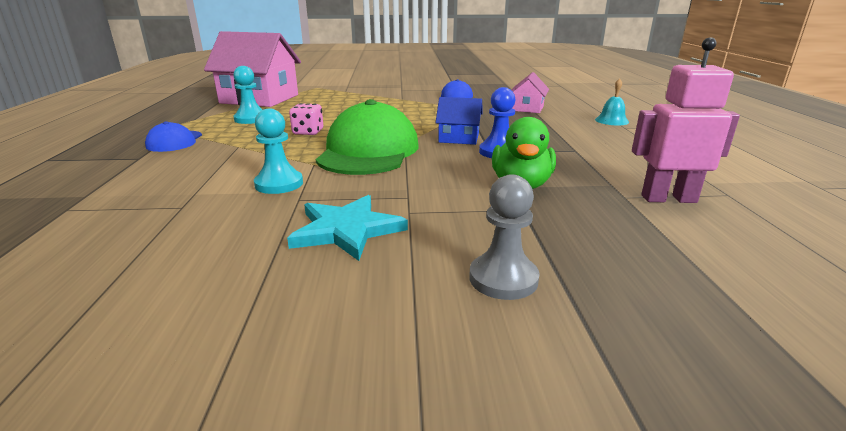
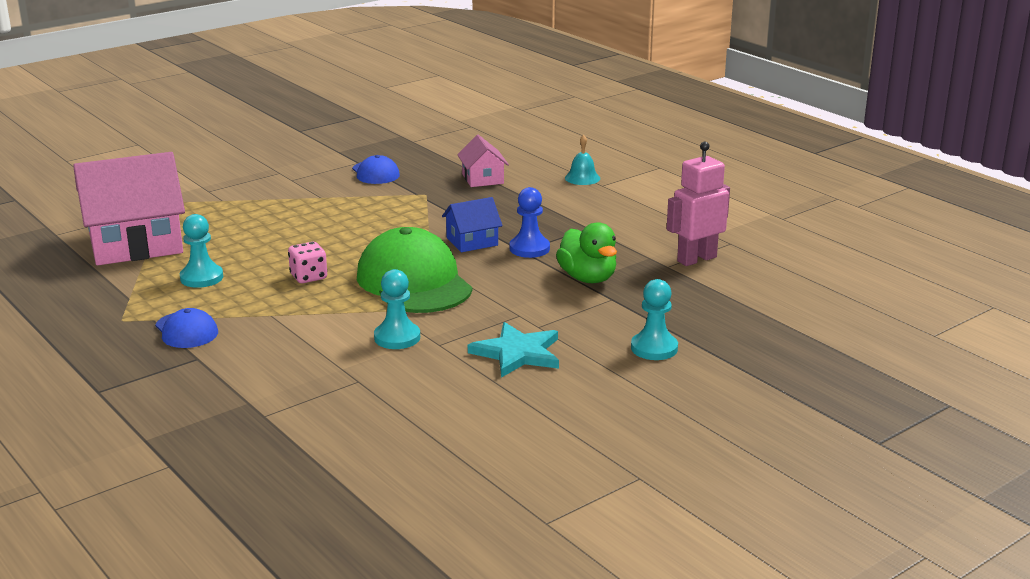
camera: 35 degrees left, 0 degrees up
grey pawn [469,174,540,300] -> turquoise pawn [631,279,678,360]

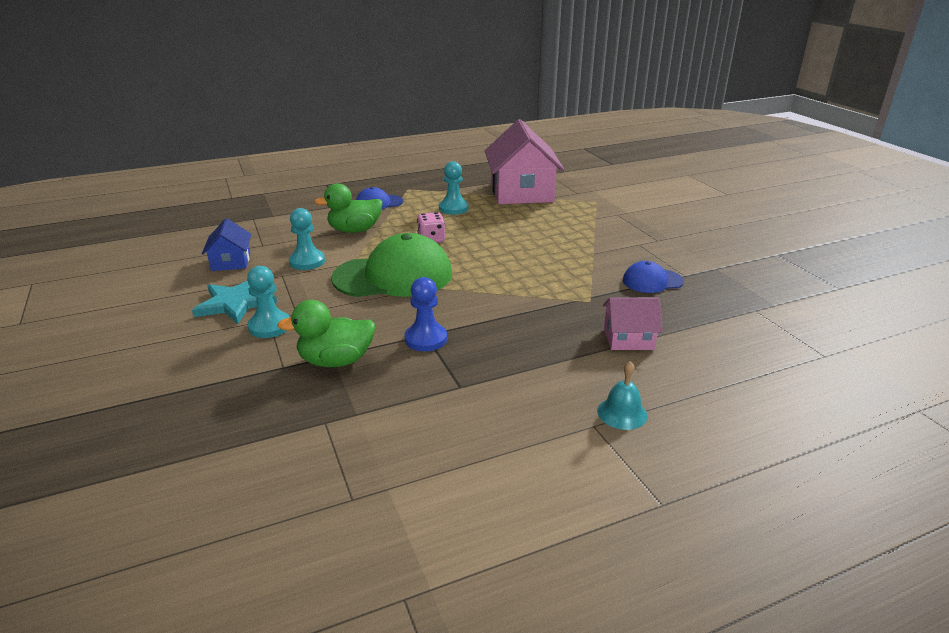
camera: 105 degrees right, 5 degrees up
blue house [442,197,502,252] -> blue house moved to [202,218,251,271]
turquoise pawn [631,279,678,360] -> turquoise pawn moved to [247,266,290,338]
pink robot [667,142,730,266] -> none
none -> green duck [314,183,383,233]

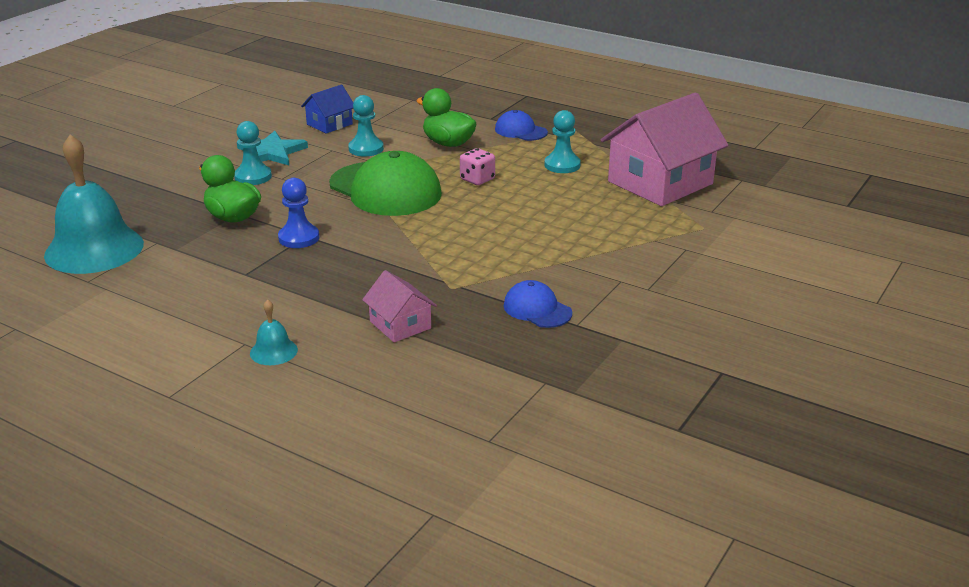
camera: 55 degrees right, 0 degrees up
none -> turquoise bell [44,134,144,274]

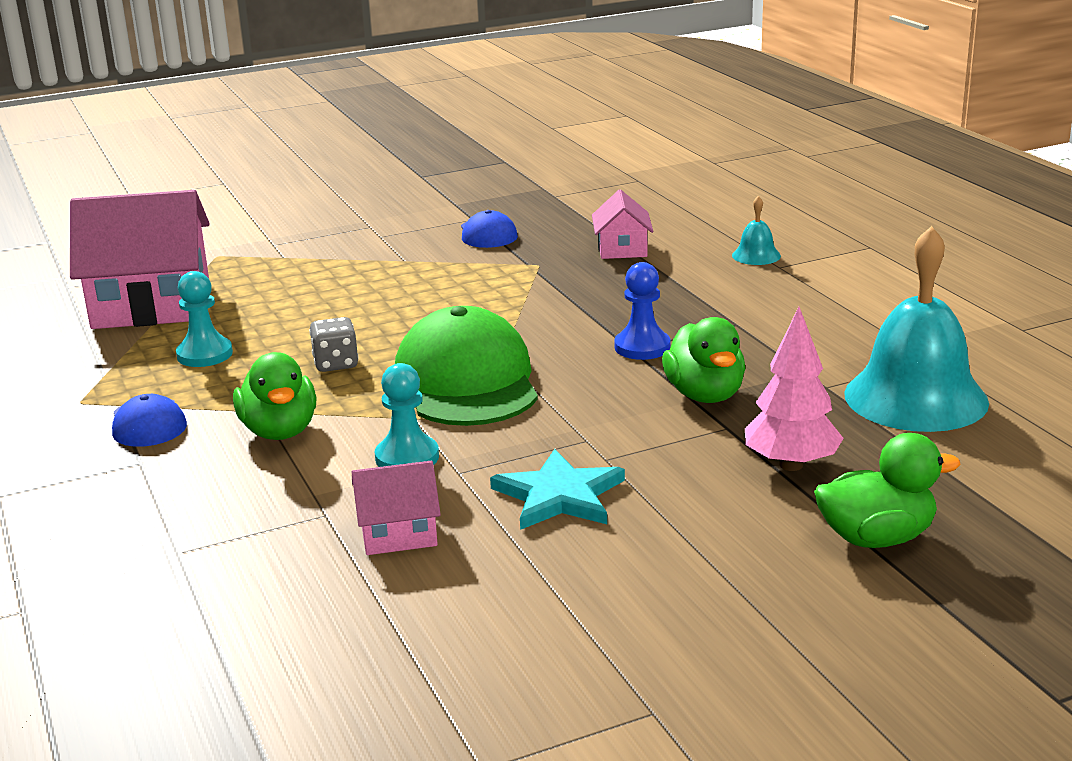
camera: 145 degrees left, 5 degrees down
turquoise pawn [234,121,272,185] -> none
blue house [301,85,353,134] -> pink house [352,461,441,555]
pink dice [460,148,495,185] -> grey dice [309,317,359,372]
none -> pink tree [745,307,844,471]
none -> green duck [814,433,961,548]

